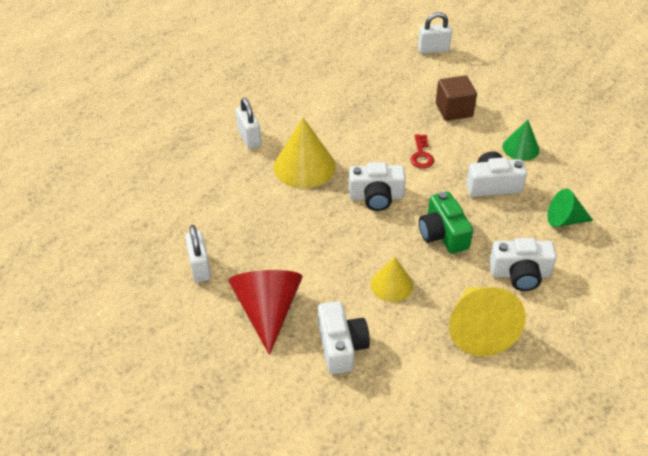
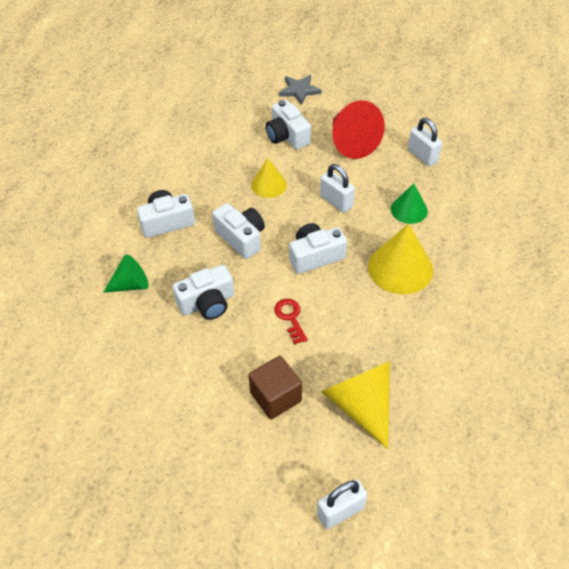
camera: 160 degrees right, 5 degrees up
white padlock [236,98,261,149] -> white padlock moved to [320,164,355,213]
green camera [419,191,473,254] -> white camera [212,203,265,259]
yellow cone [449,287,526,356] -> yellow cone moved to [321,361,390,449]
green cone [503,120,540,161] -> green cone moved to [391,183,428,224]
none -> grey star [279,75,322,105]

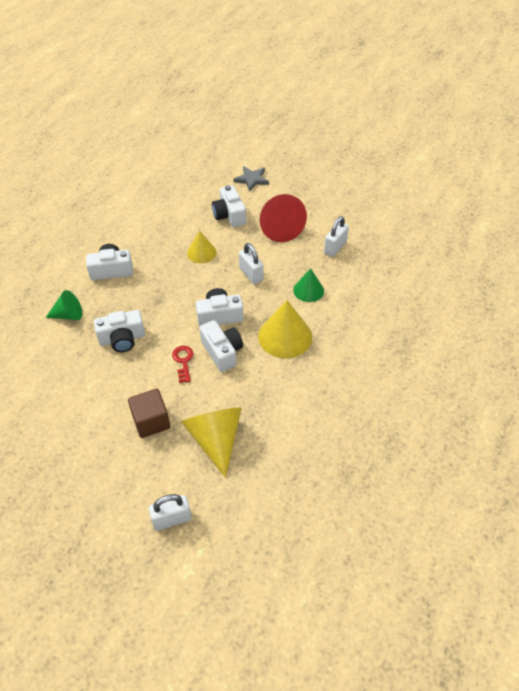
camera: 10 degrees right, 0 degrees up
white camera [212,203,265,259] -> white camera moved to [199,320,243,372]
white padlock [408,118,442,166] -> white padlock turned 60 degrees clockwise [324,216,349,257]

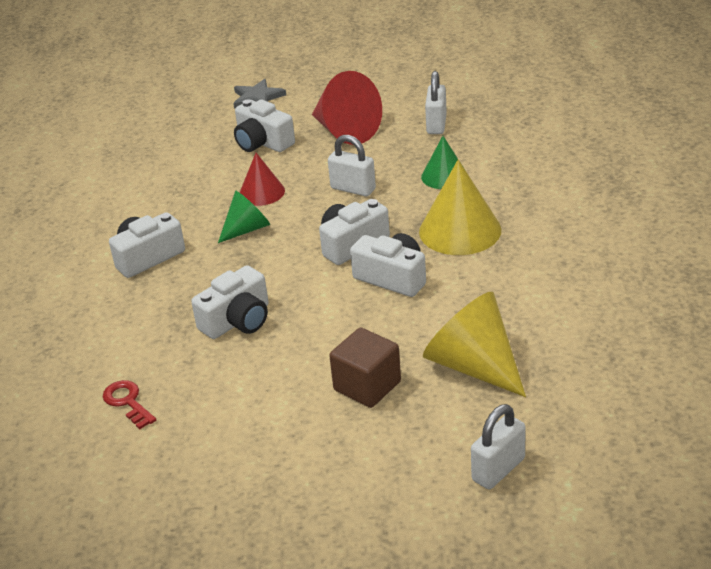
camera: 25 degrees left, 15 degrees down
green cone [46,290,82,320] -> green cone moved to [218,191,270,243]
red key [172,346,194,383] -> red key moved to [103,380,156,429]
yellow cone [187,230,216,263] -> red cone [239,153,285,206]

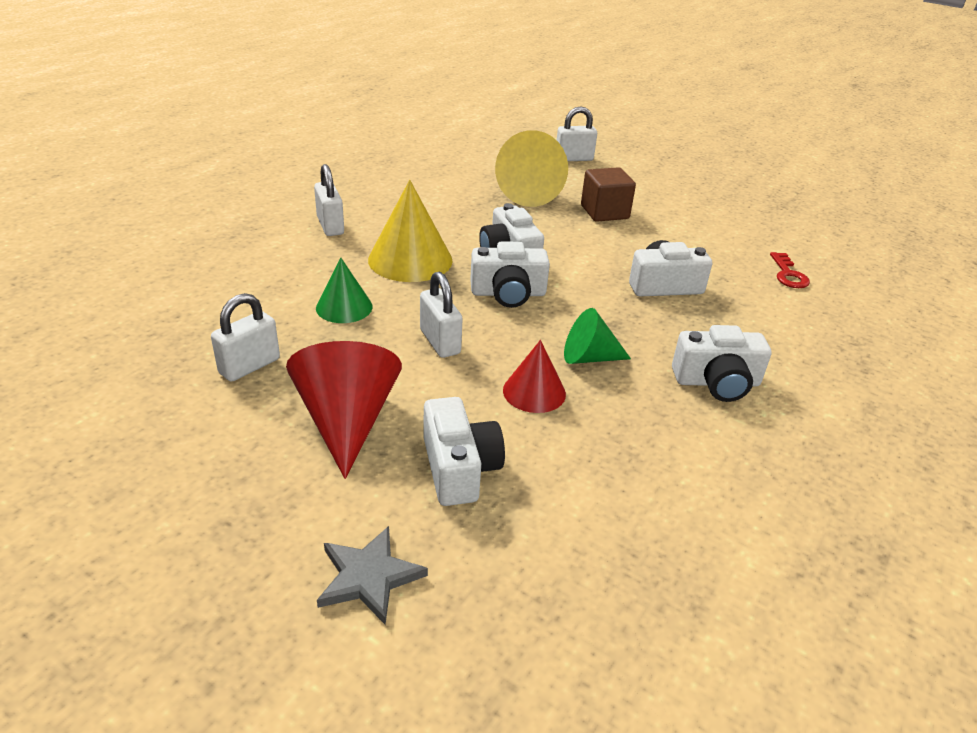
camera: 150 degrees left, 0 degrees up
none -> white padlock [314,164,344,236]

